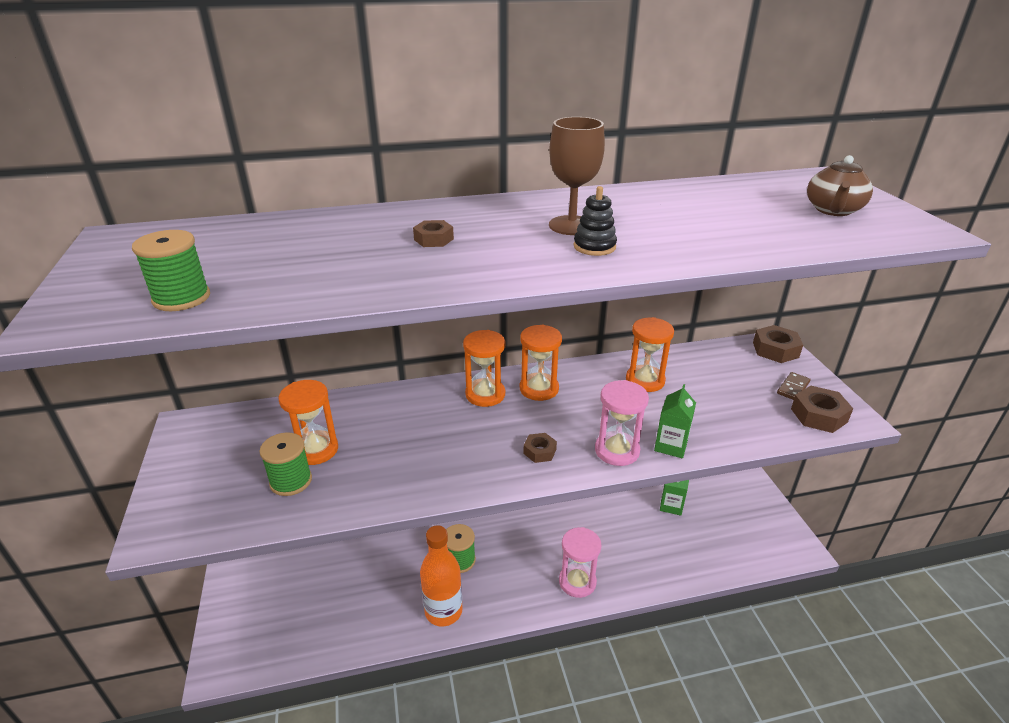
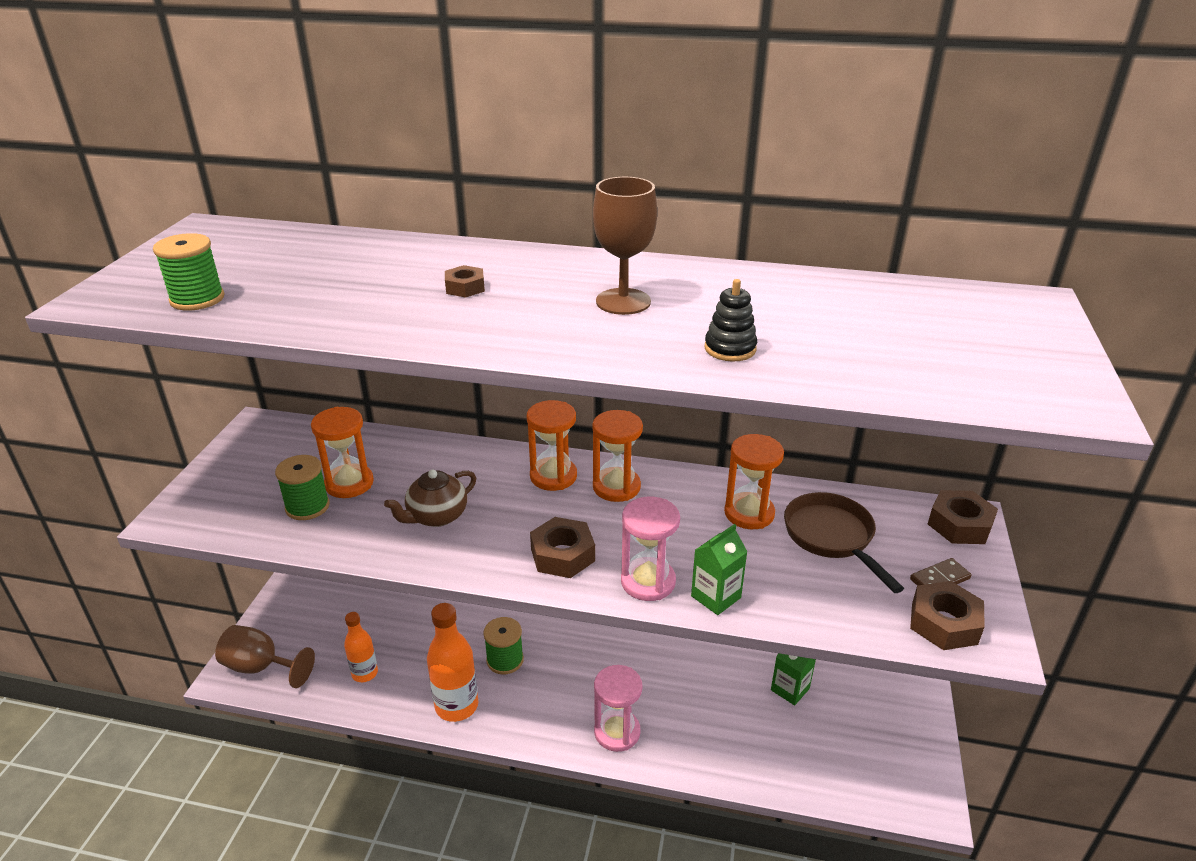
camera: 25 degrees right, 0 degrees up
brown nut [523,433,557,463] -> brown nut [530,517,595,578], size x1.68
black stacking toy [574,186,617,256] -> black stacking toy moved to [705,279,757,362]
brown teapot [807,155,873,216] -> brown teapot moved to [384,470,476,527]
none -> brown goblet [215,625,315,688]
none -> orange bottle [344,612,378,682]
none -> brown pan [784,492,904,593]

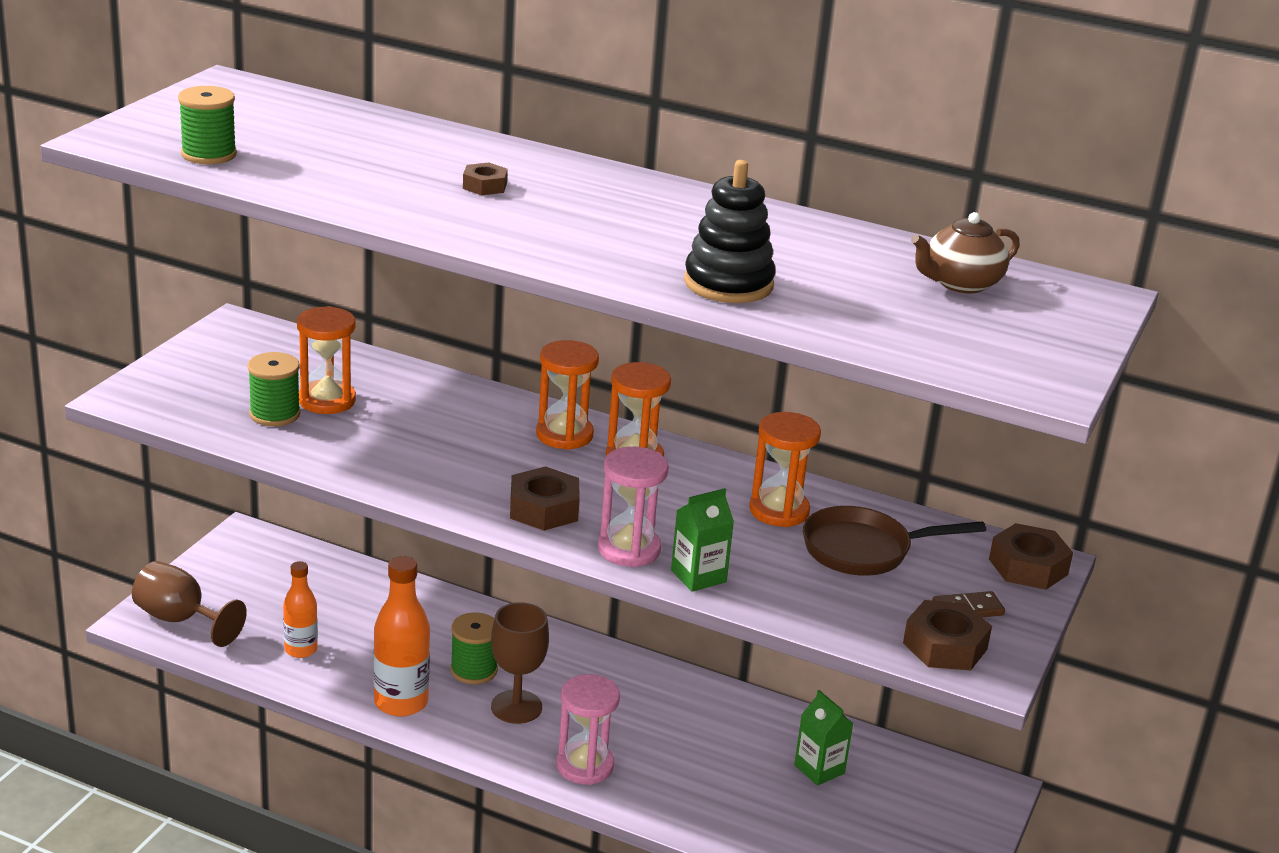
camera: 10 degrees right, 5 degrees down
brown teapot [384,470,476,527] -> brown teapot moved to [911,212,1020,293]
brown goblet [593,177,657,315] -> brown goblet moved to [491,602,549,724]
black stacking toy [705,279,757,362] -> black stacking toy [684,160,776,303], size x1.66
brown pan [784,492,904,593] -> brown pan turned 90 degrees counterclockwise [803,506,986,576]

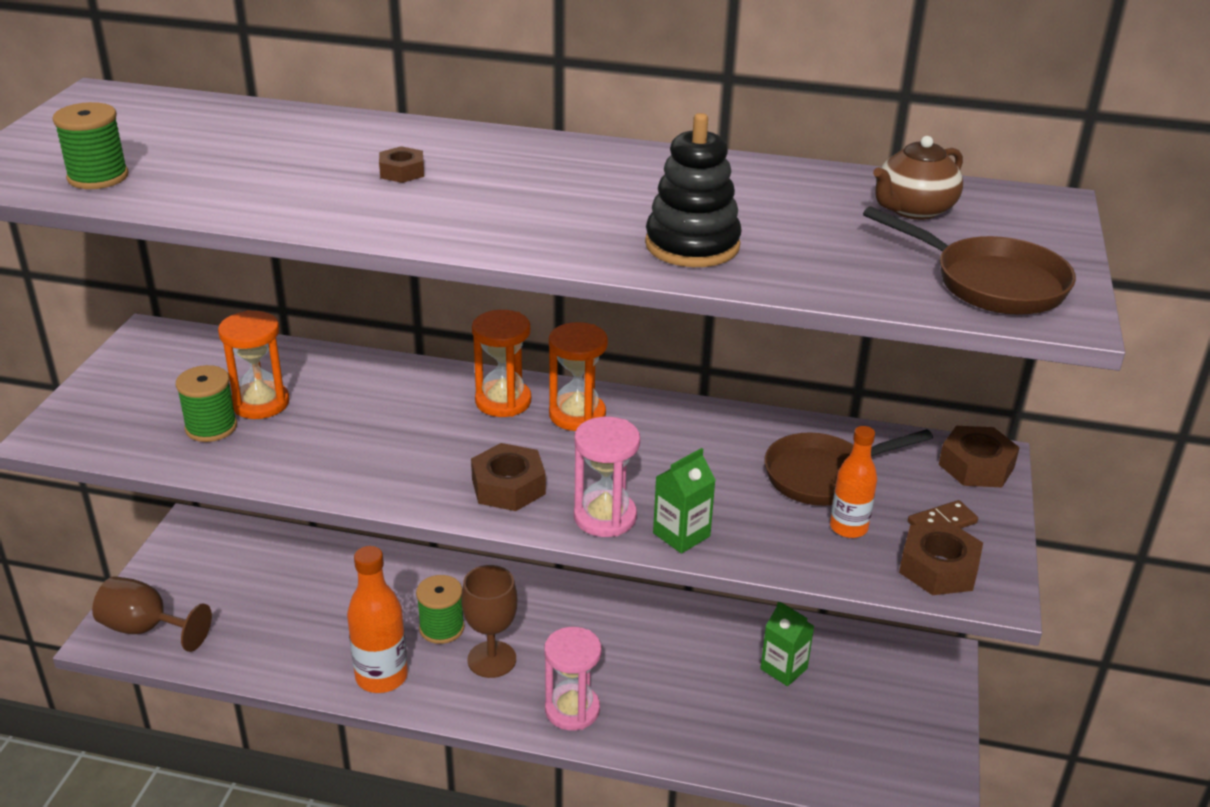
camera: 10 degrees left, 5 degrees up
orange bottle [283,561,318,658] -> orange bottle moved to [830,426,877,538]
orange hourglass [749,412,821,527] -> none
none -> brown pan [863,206,1076,315]

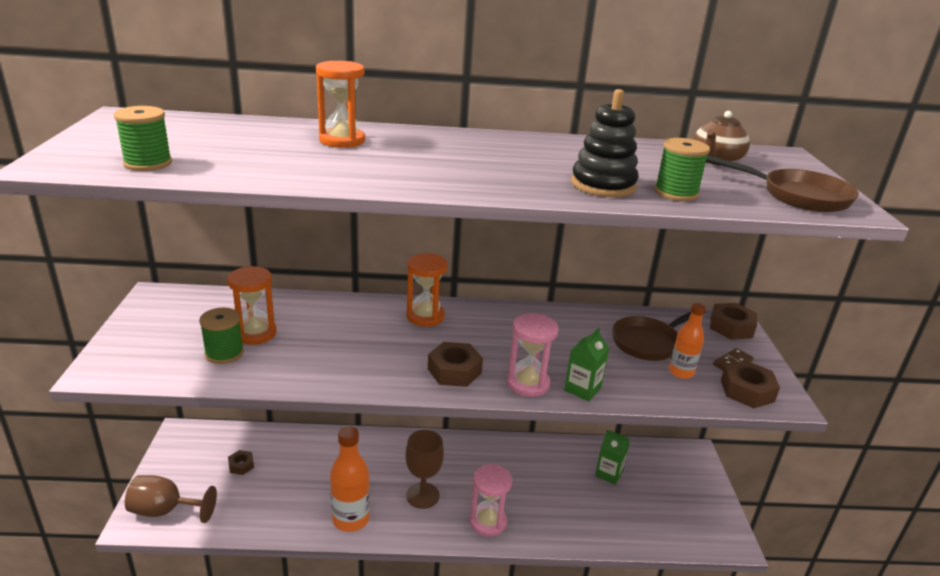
camera: 15 degrees left, 5 degrees down
brown nut [379,146,424,183] -> brown nut moved to [228,450,254,475]
green spool [416,575,465,644] -> green spool moved to [654,138,710,201]
orange hourglass [549,322,608,431] -> orange hourglass moved to [316,61,365,148]

